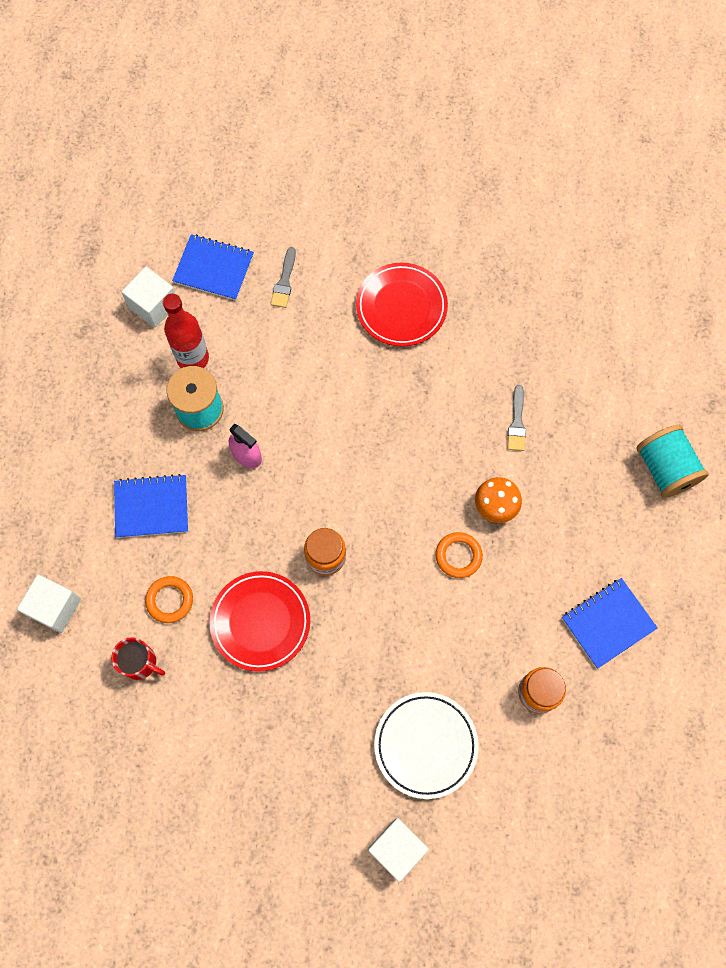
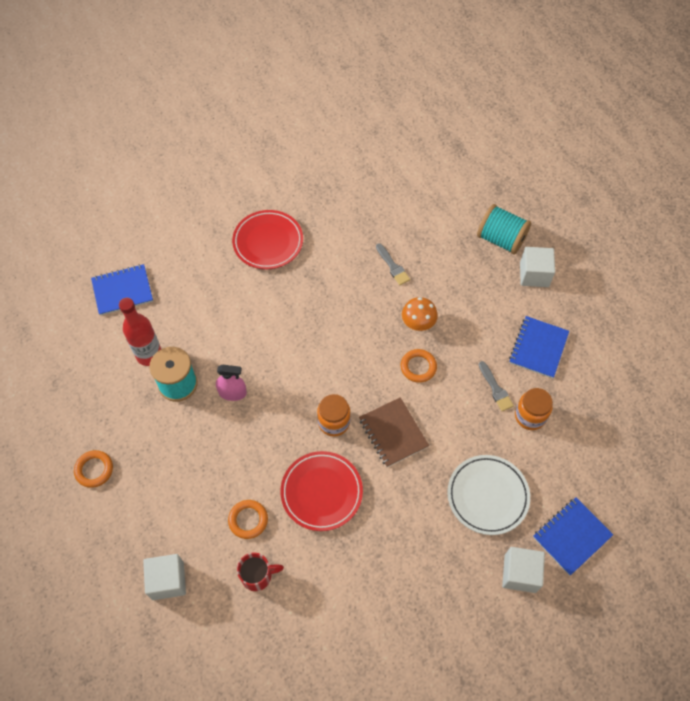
camera: 35 degrees left, 10 degrees down
blue notebook [114,474,188,538] -> blue notebook moved to [533,498,613,576]
white cube [122,267,175,328] -> white cube moved to [520,247,555,287]
grey brush [271,247,296,308] -> grey brush moved to [479,361,514,411]
none -> orange ring [74,450,113,488]
none -> brown notebook [359,397,429,467]

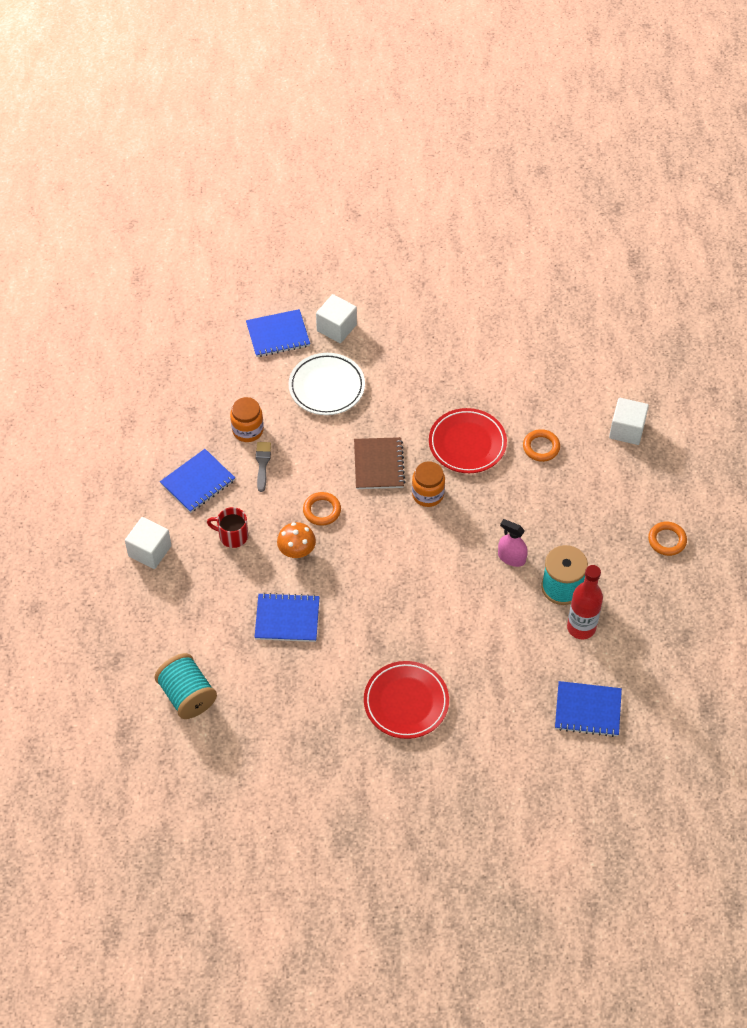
camera: 155 degrees left, 5 degrees down
red mug [237,552,284,591] -> red mug moved to [207,507,248,548]
grey brush [376,243,410,285] -> blue notebook [254,593,319,642]
turquoise spool [477,204,531,255] -> turquoise spool moved to [155,653,217,719]

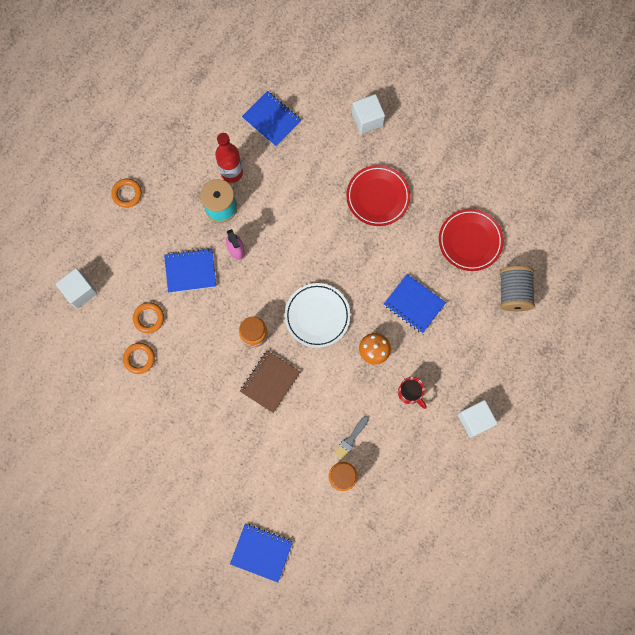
camera: 145 degrees left, 20 degrees up
turquoise spool [155,653,217,719] -> grey spool [500,266,535,311]
blue notebook [160,449,235,513] -> blue notebook moved to [164,248,216,293]
white plate [288,353,365,415] -> white plate moved to [284,283,351,348]
orange ring [303,492,341,526] -> orange ring moved to [123,343,155,374]
white cube [316,294,357,343] -> white cube moved to [352,94,385,134]
red plate [429,408,507,473] -> red plate moved to [439,209,504,271]

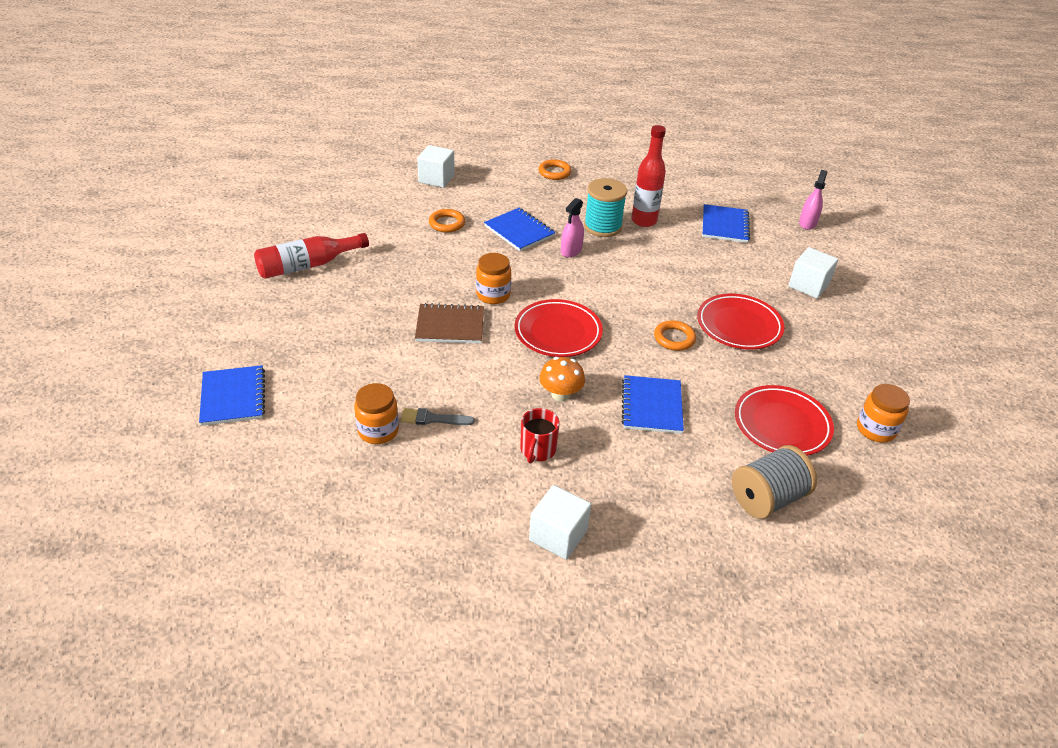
camera: 55 degrees right, 35 degrees down
orange ring [123,343,155,374] -> orange ring moved to [654,320,696,351]
white plate [284,283,351,348] -> red plate [515,299,603,357]
none -> red bottle [254,233,369,279]
none -> pink spray bottle [799,170,827,230]
none -> orange jar [857,384,910,443]

